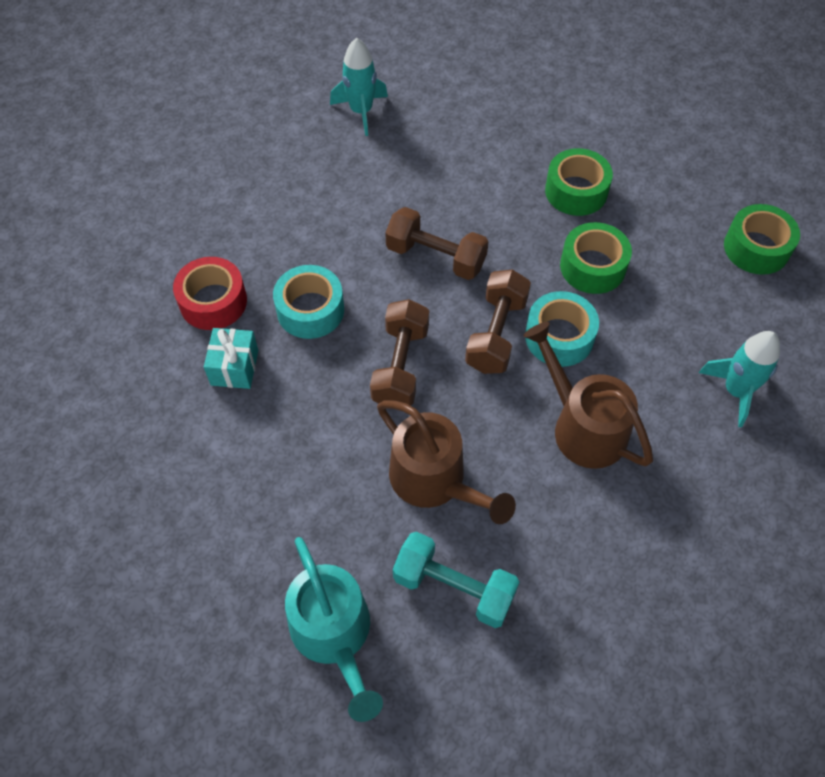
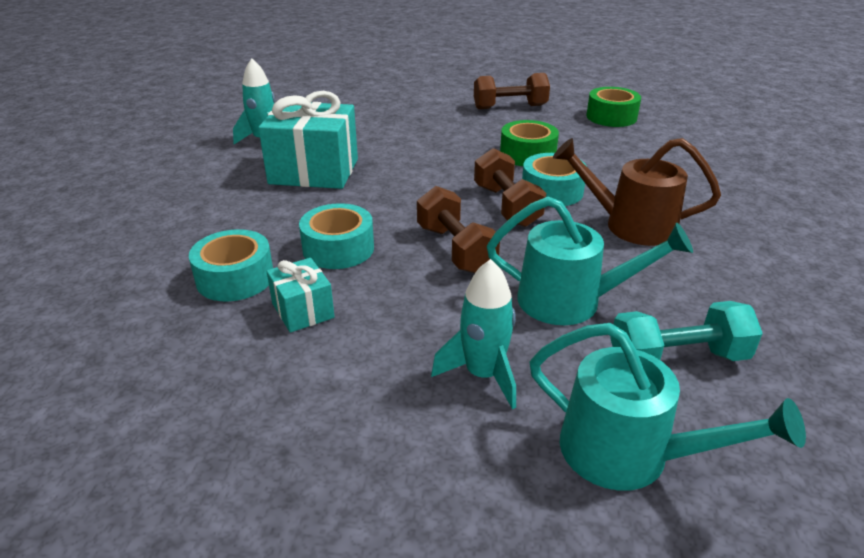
camera: 35 degrees left, 25 degrees down
red tape [173,257,247,330] -> turquoise tape [189,229,273,301]
brown watering can [377,400,516,524] -> turquoise watering can [487,197,693,325]
brown dumbbell [385,207,489,280] -> brown dumbbell moved to [474,73,550,109]
green tape [545,148,613,216] -> none
turquoise rocket [699,331,780,427] -> turquoise rocket moved to [431,259,516,409]
none -> turquoise gift [258,91,358,189]

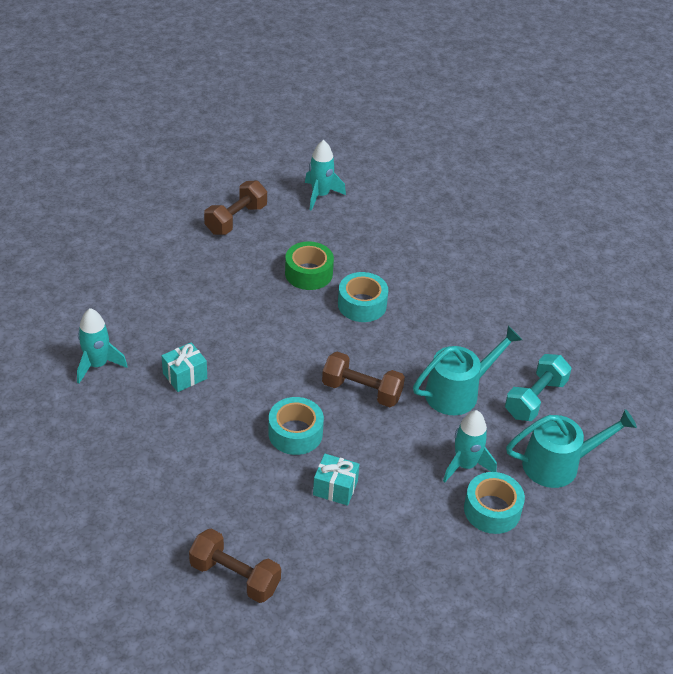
camera: 45 degrees left, 10 degrees up
turquoise tape [189,229,273,301] -> turquoise tape moved to [464,472,525,534]
turquoise gift [258,91,358,189] -> turquoise gift [162,342,207,392], size x0.51
brown dumbbell [474,148,546,227] -> brown dumbbell moved to [189,529,281,603]
brown watering can [553,138,721,246] -> none
green tape [586,87,641,127] -> turquoise rocket [305,140,346,211]

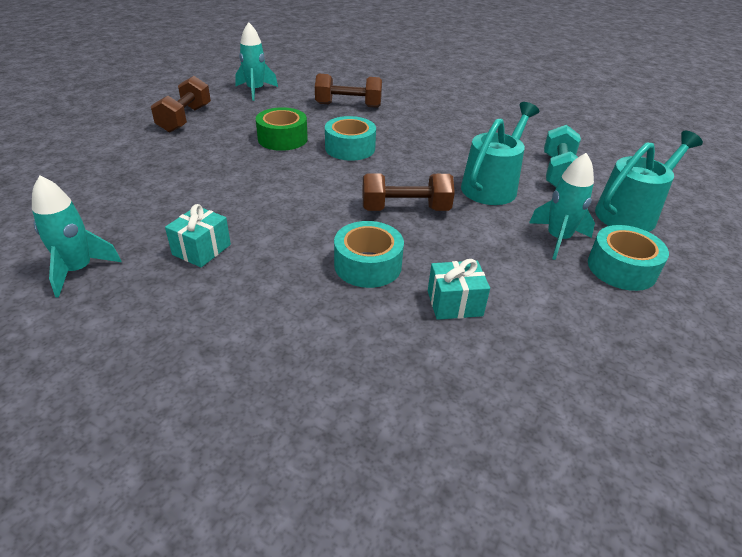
camera: 25 degrees left, 5 degrees down
brown dumbbell [189,529,281,603] -> brown dumbbell moved to [315,74,382,108]

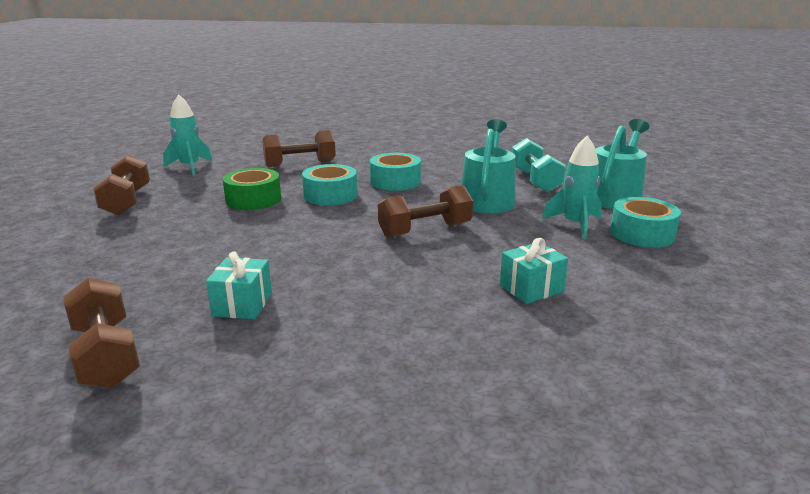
camera: 20 degrees left, 15 degrees down
turquoise rocket [32,176,121,298] -> brown dumbbell [63,277,140,388]
turquoise tape [334,221,404,288] -> turquoise tape moved to [370,153,421,191]

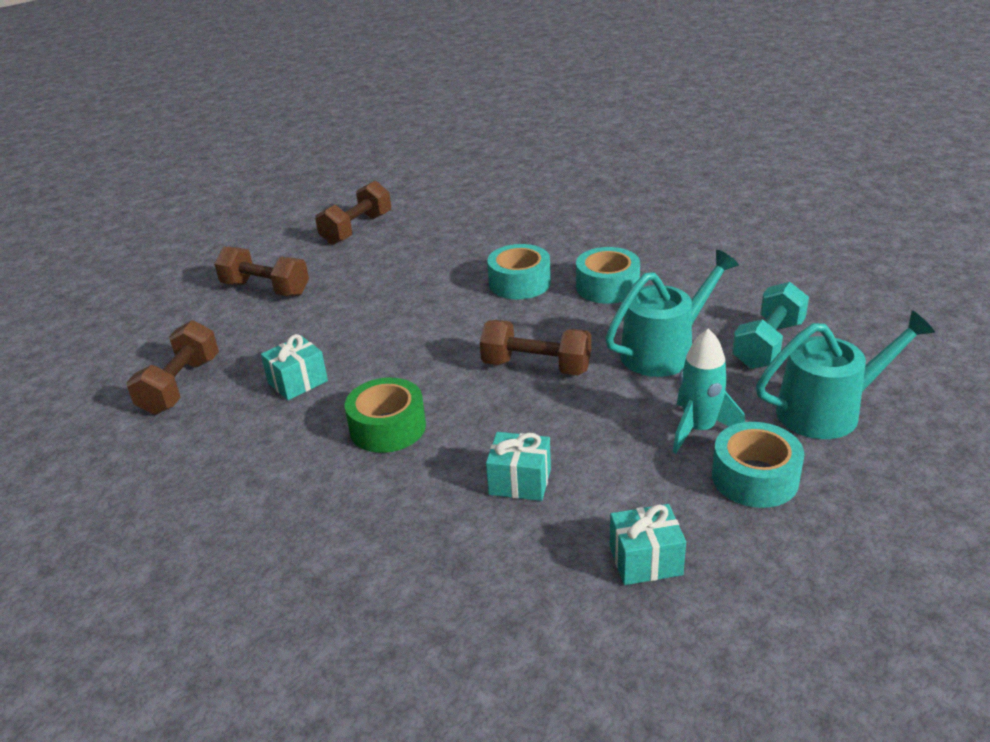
camera: 45 degrees right, 10 degrees up
turquoise rocket [163,95,212,175] -> none
green tape [223,168,281,210] -> green tape moved to [345,378,426,453]
brown dumbbell [262,130,336,167] -> brown dumbbell moved to [214,246,309,296]
none -> turquoise gift [610,504,686,585]

